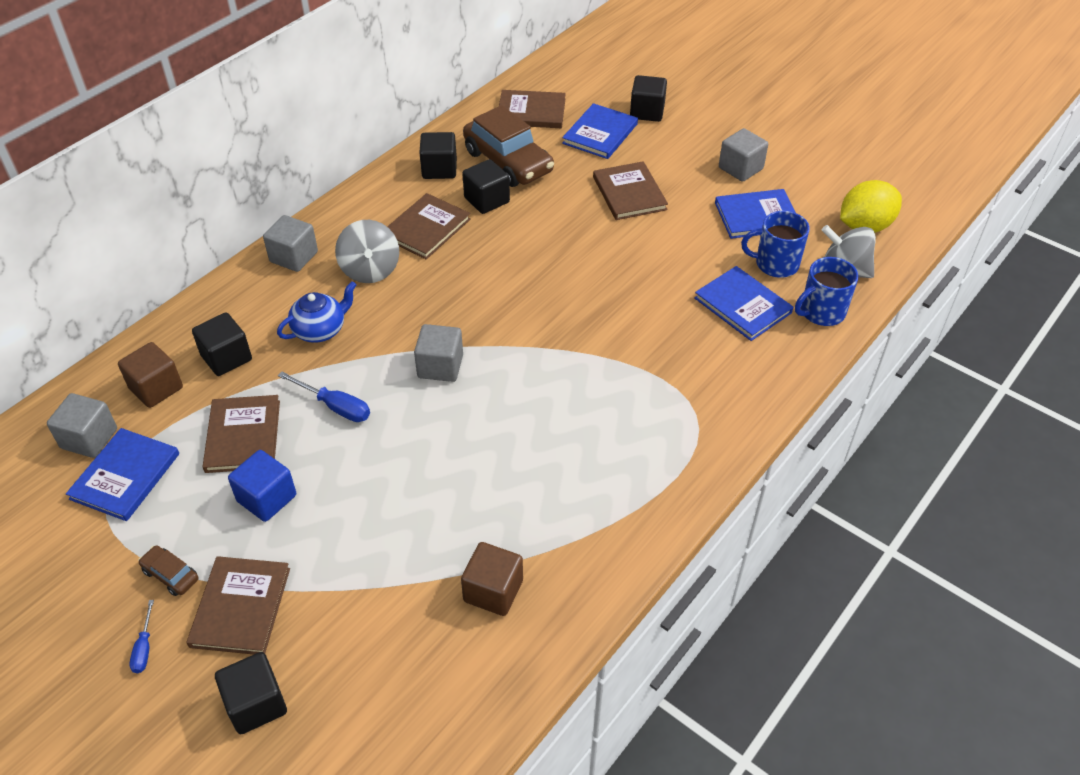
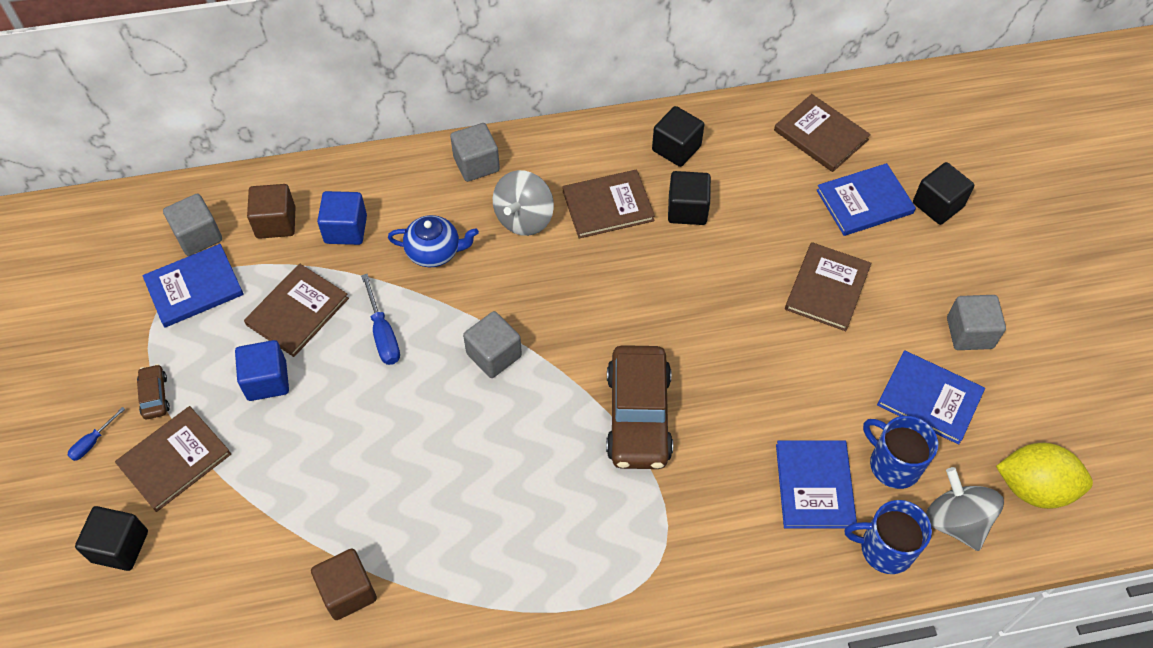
camera: 40 degrees right, 10 degrees up
black cube [192,312,252,376] -> blue cube [317,191,367,245]
brown car [463,105,554,187] -> brown car moved to [606,345,673,469]

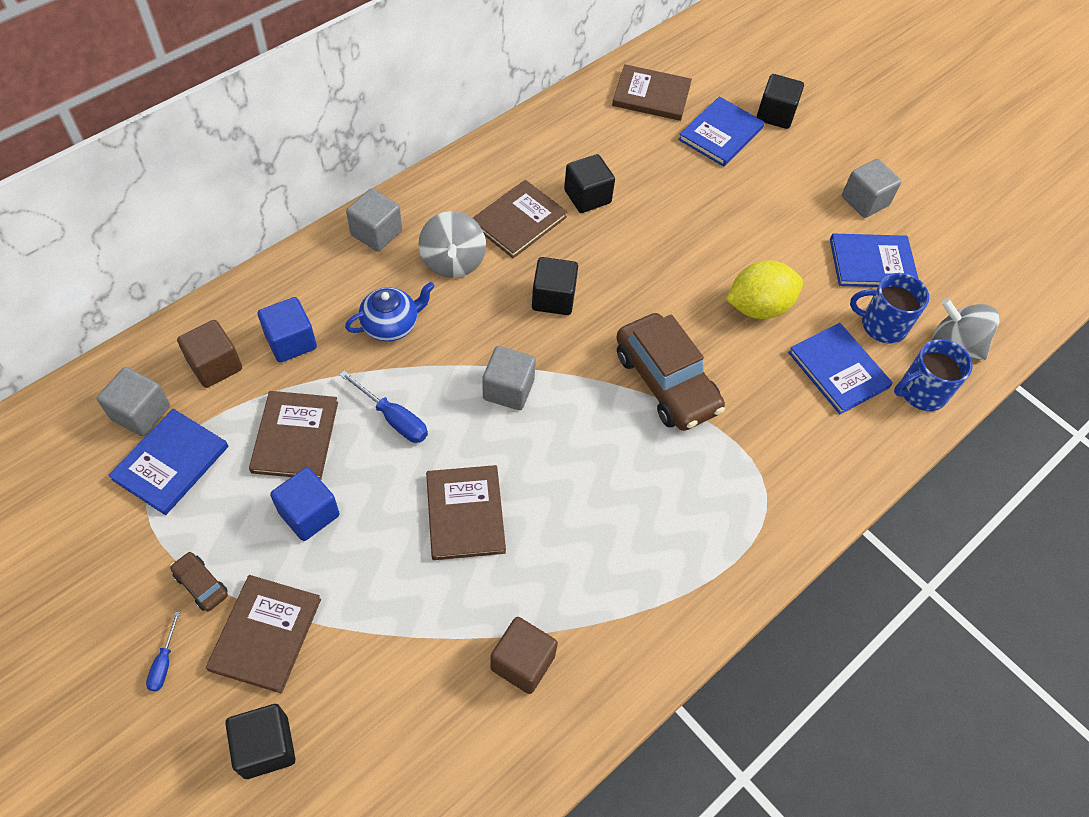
camera: 35 degrees left, 0 degrees up
black cube [652,106,704,167] -> black cube moved to [532,257,578,315]
brown book [785,242,871,331] -> brown book moved to [426,465,506,560]
yellow lemon [996,443,1093,509] -> yellow lemon moved to [726,260,803,319]

